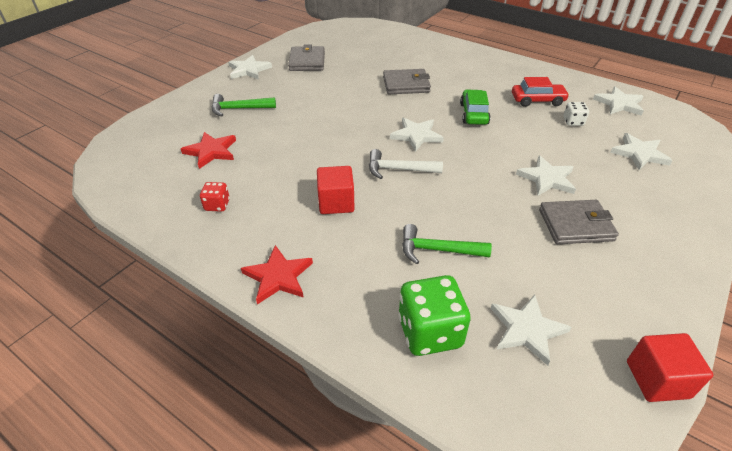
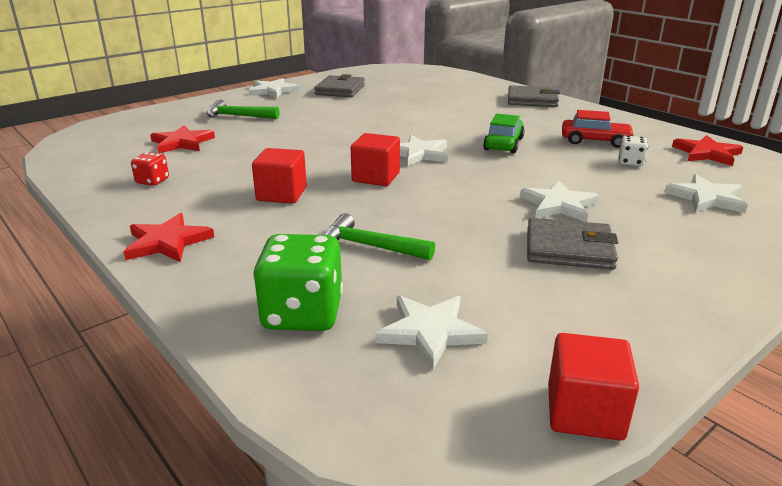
camera: 15 degrees right, 15 degrees down
white hammer [369,149,443,179] -> red cube [351,133,400,186]
grey wallet [383,69,431,94] -> grey wallet moved to [508,85,560,107]
white star [593,87,644,116] -> red star [672,135,743,166]

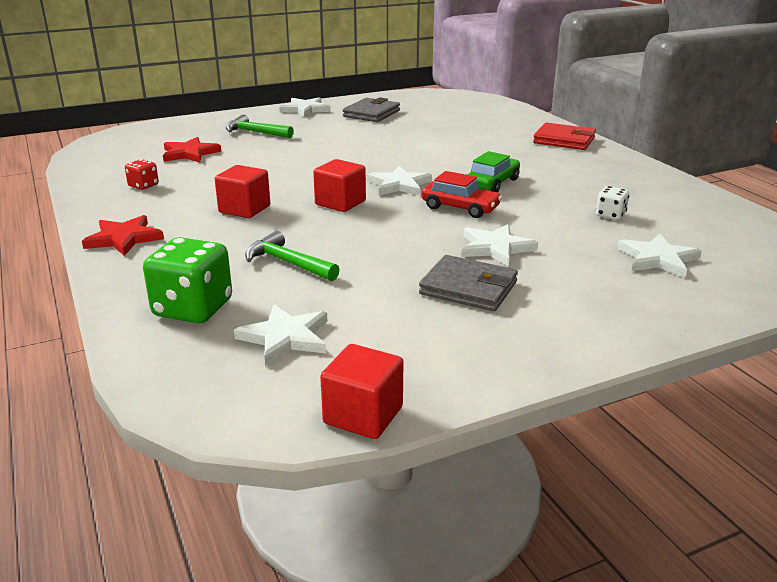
camera: 15 degrees right, 0 degrees up
grey wallet [508,85,560,107] -> red wallet [533,123,596,150]
red car [562,110,635,148] -> red car moved to [422,171,502,218]
red star [672,135,743,166] -> none

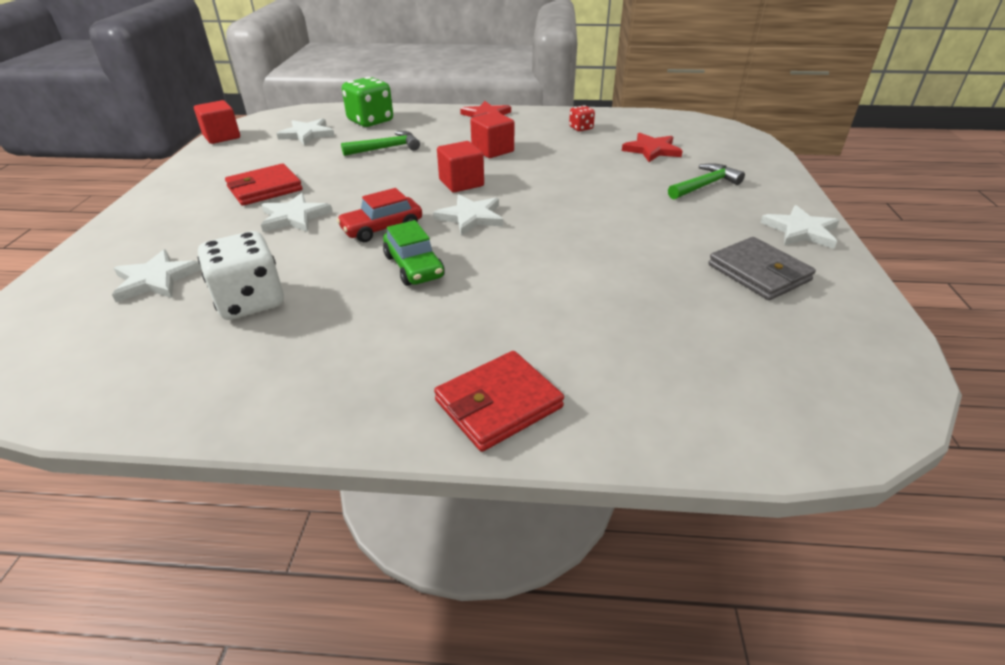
camera: 120 degrees right, 10 degrees up
grey wallet [419,255,518,311] -> red wallet [225,163,302,206]
white dice [596,186,629,220] -> white dice [198,231,284,320], size x1.97

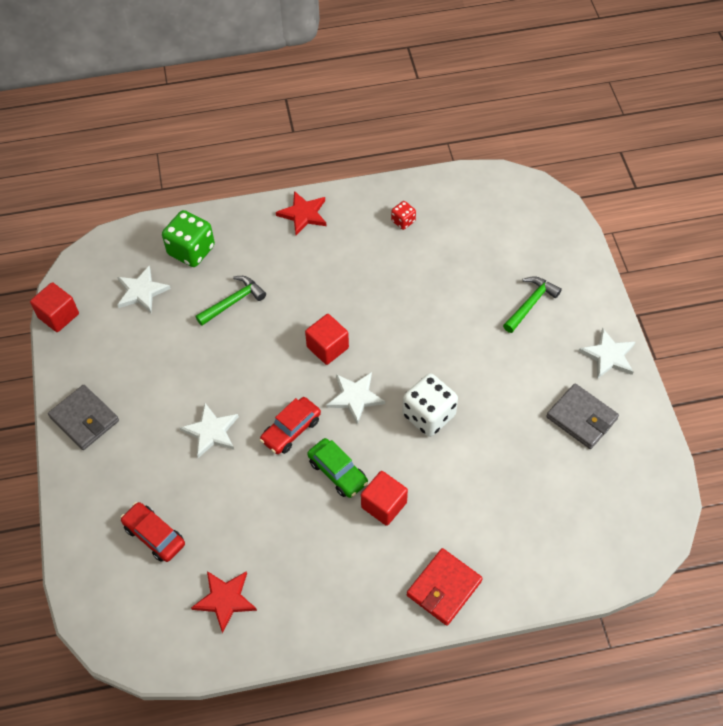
camera: 15 degrees left, 20 degrees up
white star [112,249,202,302] -> red car [120,502,185,562]
white dice [198,231,284,320] -> white dice moved to [402,374,458,437]
red wallet [225,163,302,206] -> none
red cube [470,112,514,158] -> red cube moved to [361,471,408,526]
red star [622,133,683,162] -> red star moved to [191,571,257,633]
none -> grey wallet [48,385,119,450]

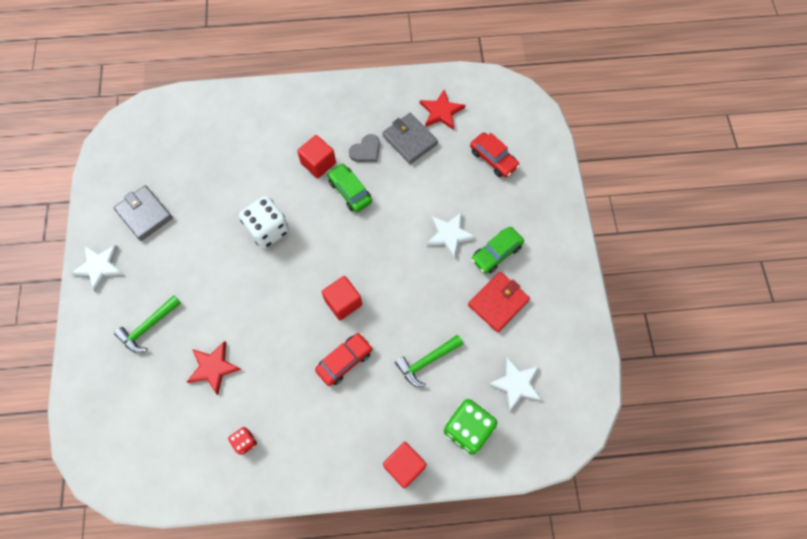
camera: 175 degrees left, 10 degrees up
red cube [30,282,79,332] -> red cube moved to [383,442,427,489]
grey wallet [48,385,119,450] -> grey wallet moved to [382,113,438,164]
red car [260,397,321,454] -> red car moved to [315,333,373,386]
red star [276,191,327,235] -> red star moved to [187,341,241,395]
white star [327,372,385,424] -> none
red wallet [407,548,483,626] -> red wallet moved to [468,272,530,332]
none -> grey heart [349,134,380,162]
none -> green car [471,227,524,274]

